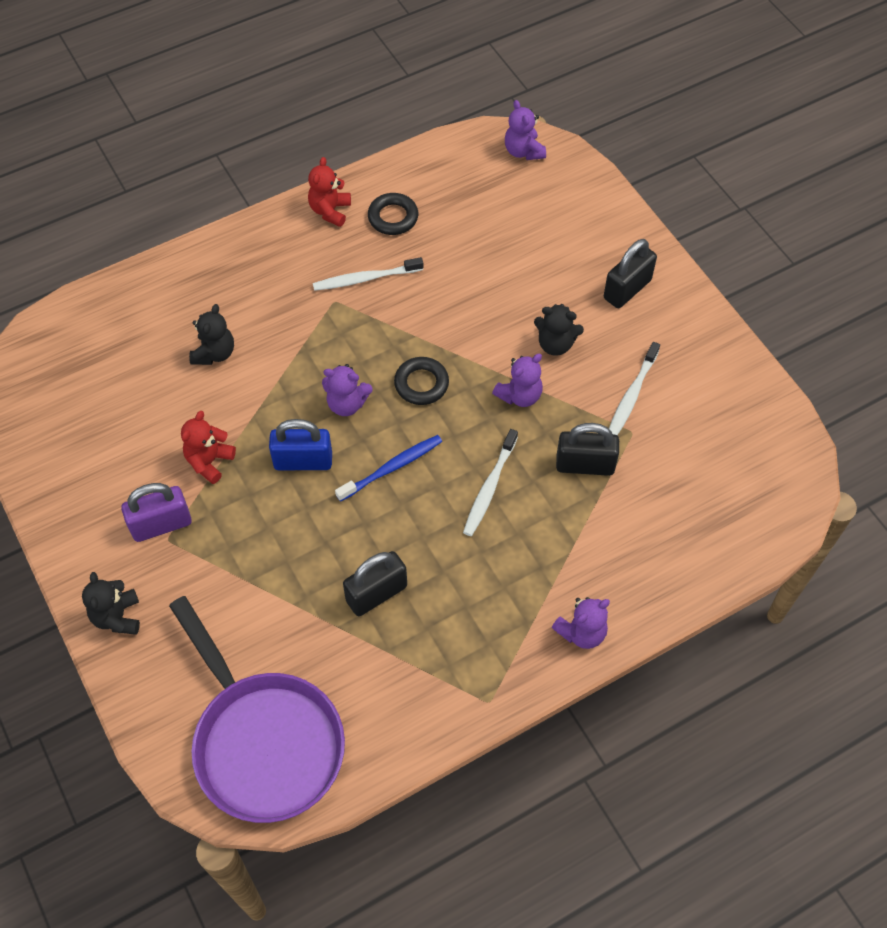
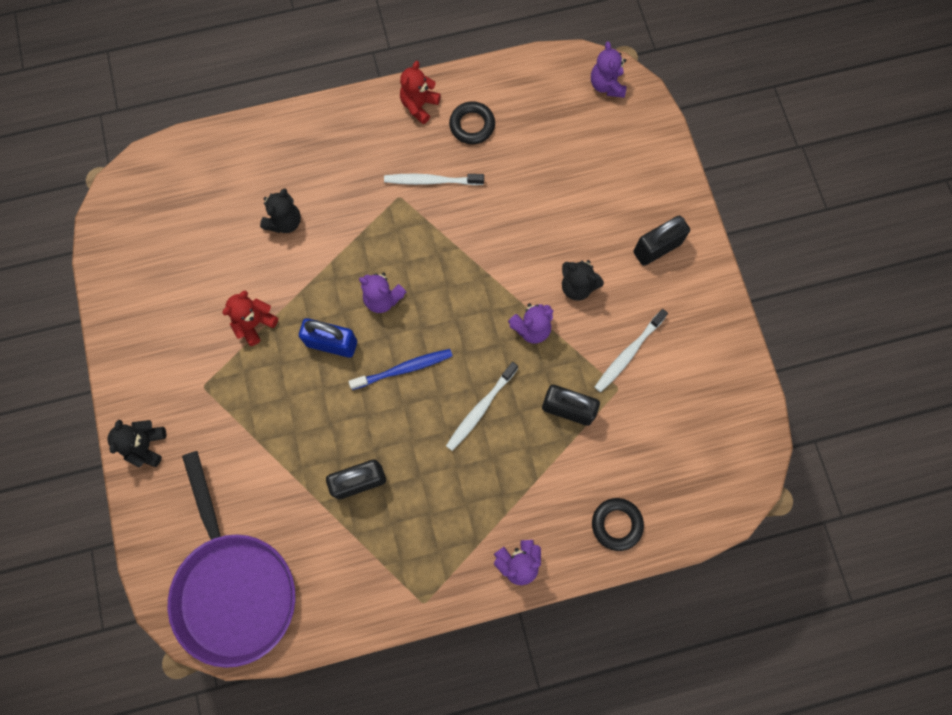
camera: 15 degrees right, 15 degrees up
purple padlock [121,483,192,542] -> none
black ring [394,357,449,405] -> black ring moved to [592,498,644,551]

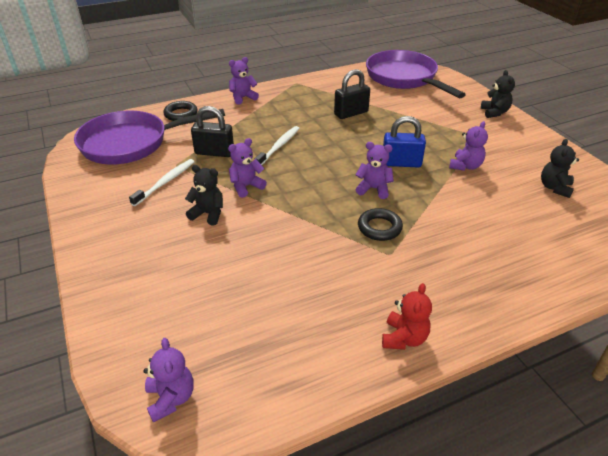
camera: 170 degrees right, 35 degrees down
red teddy bear [222,291,278,346] -> purple teddy bear [449,121,488,171]
black teddy bear [260,188,301,233] -> black teddy bear moved to [541,139,579,198]
blue toothbrush [348,349,453,390] -> none
white toothbrush [384,173,484,185] -> none
black ring [449,101,495,144] -> black ring moved to [358,208,403,241]
black padlock [633,215,690,266] -> none
none -> purple pan [74,109,225,165]

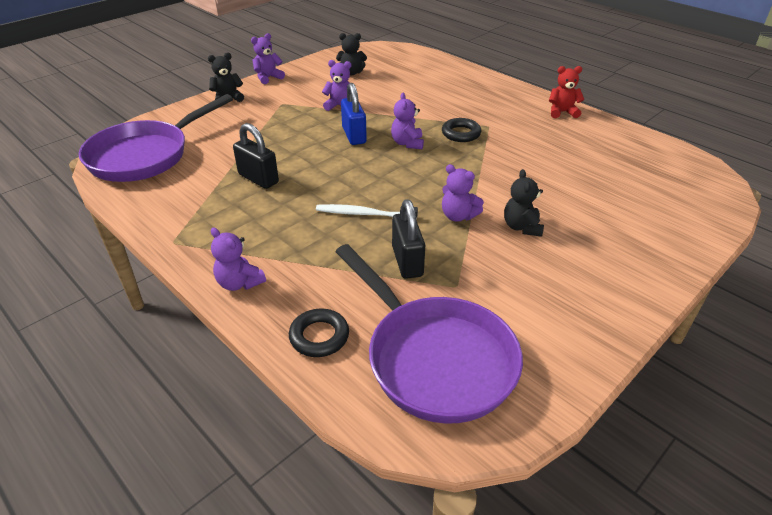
camera: 110 degrees left, 0 degrees up
white toothbrush [129,159,195,206] -> none
purple teddy bear [143,338,194,423] -> purple teddy bear moved to [251,33,285,84]

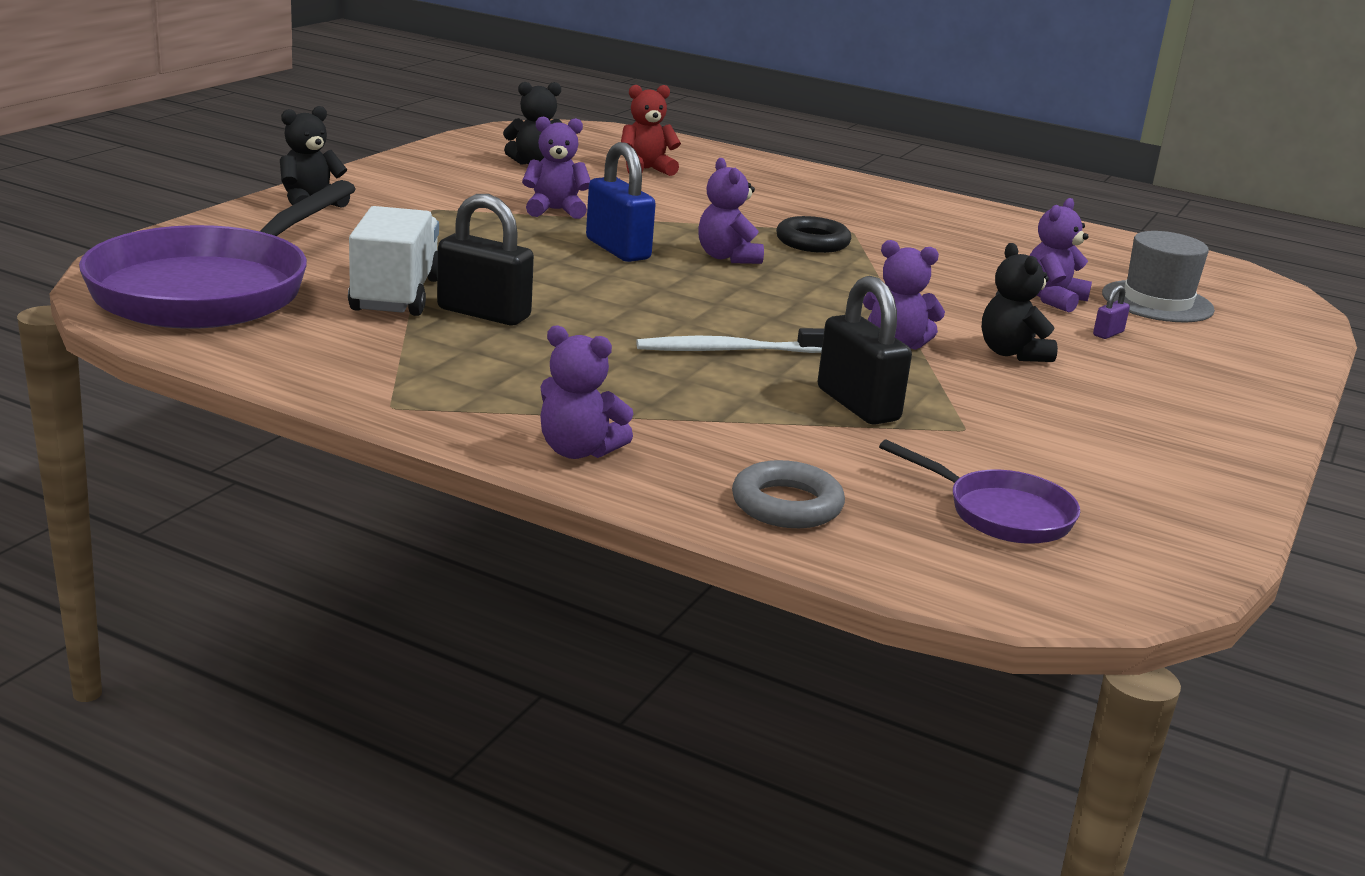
camera: 20 degrees left, 15 degrees down
purple teddy bear [251,33,285,84] -> purple teddy bear moved to [1029,198,1092,312]
black ring [289,309,349,357] -> grey ring [732,460,845,528]
purple pan [336,244,523,424] -> purple pan [879,440,1080,544], size x0.48
red teddy bear [549,66,584,118] -> red teddy bear moved to [621,85,681,176]
none -> white truck [348,206,439,316]
none -> purple padlock [1093,285,1130,339]
none -> grey hat [1102,231,1215,322]

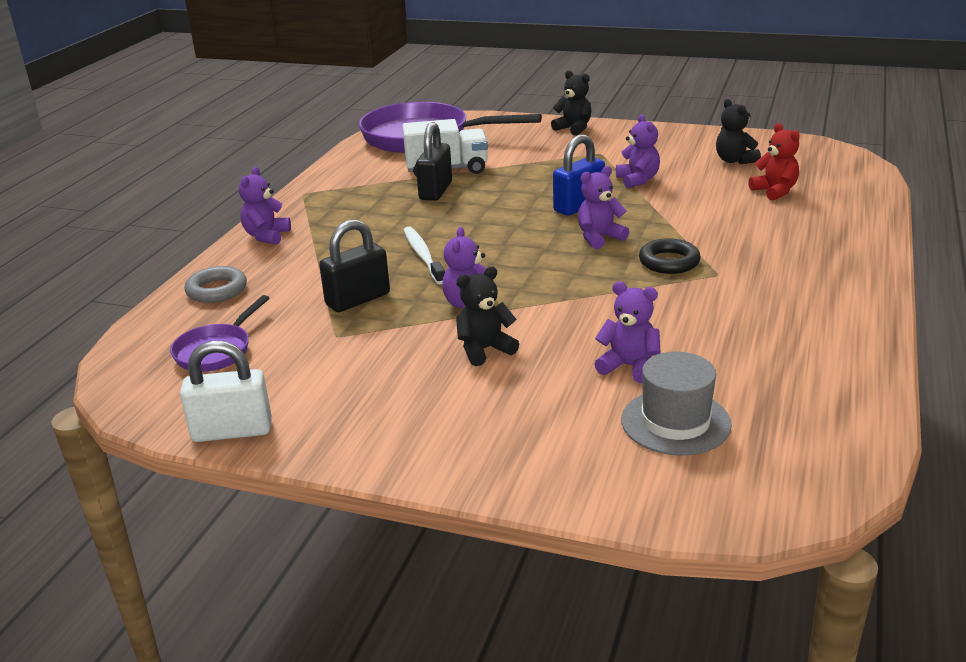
camera: 85 degrees right, 5 degrees up
purple padlock [1093,285,1130,339] -> none
none -> white padlock [180,340,272,442]

